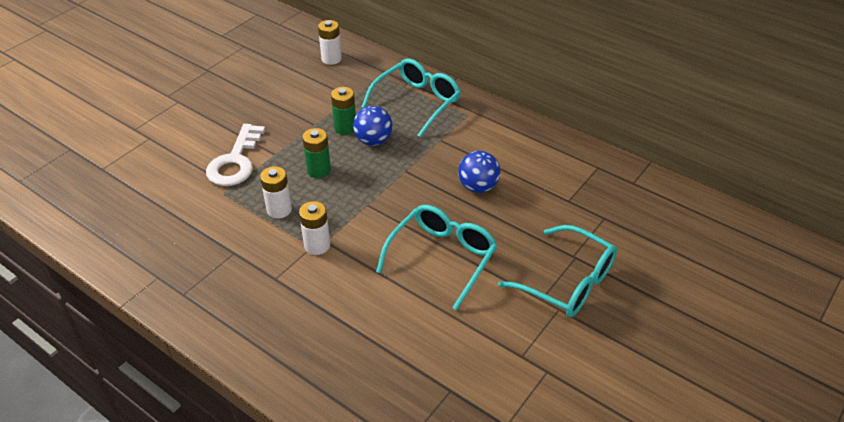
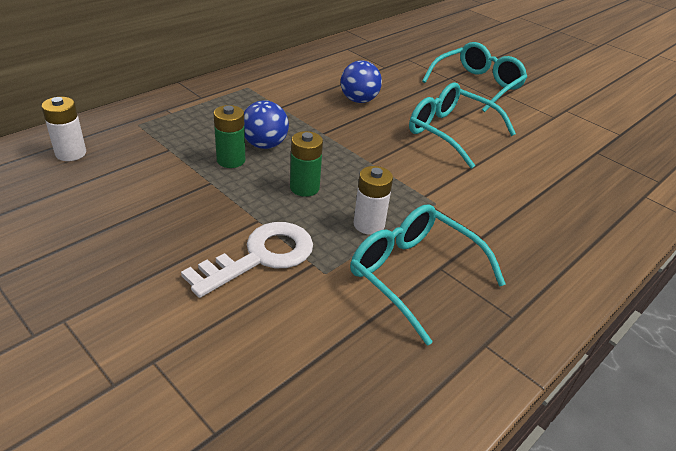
camera: 85 degrees left, 5 degrees down
white key [206,124,265,186] -> white key turned 60 degrees counterclockwise [181,222,313,298]
white battery [299,201,330,255] -> none
turquoise glasses [361,59,461,137] -> turquoise glasses moved to [350,205,506,346]

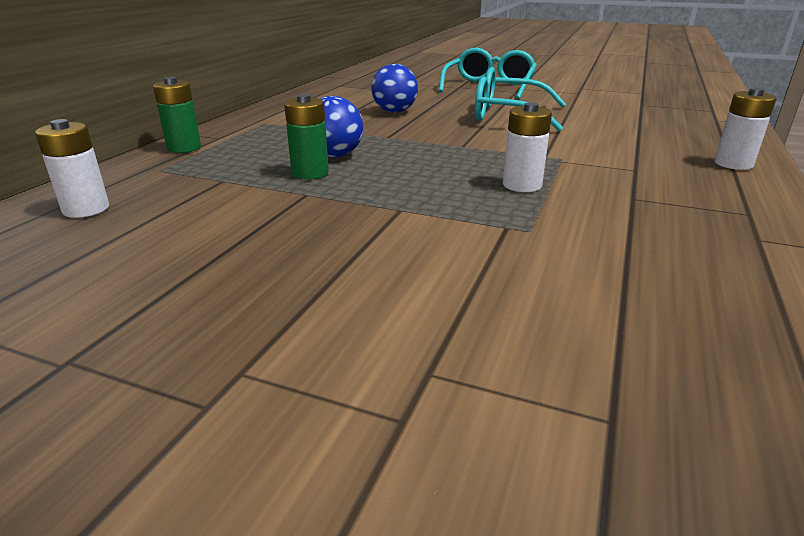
camera: 20 degrees left, 10 degrees down
white key [181,222,313,298] -> none
green battery [290,131,323,197] -> green battery moved to [153,77,201,153]
turquoise glasses [350,205,506,346] -> none
none -> white battery [714,88,777,170]

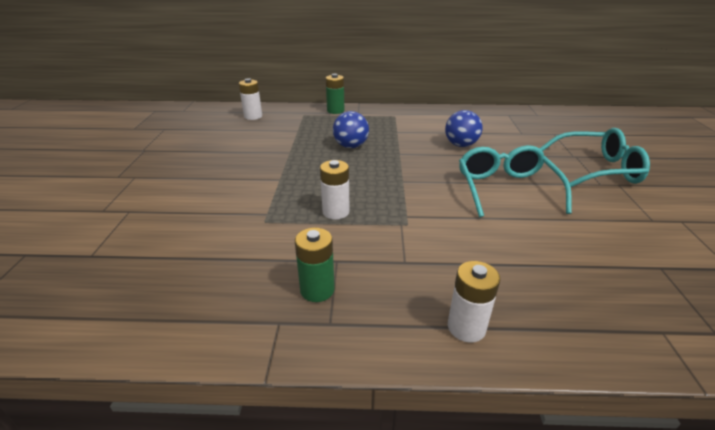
camera: 70 degrees right, 5 degrees up
green battery [284,94,329,180] -> green battery moved to [295,228,335,302]

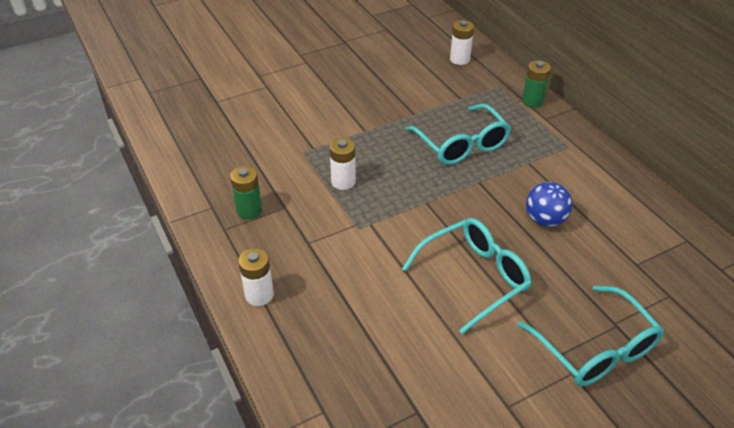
camera: 60 degrees right, 10 degrees up
blue ball [333,111,369,148] -> turquoise glasses [405,104,511,165]

